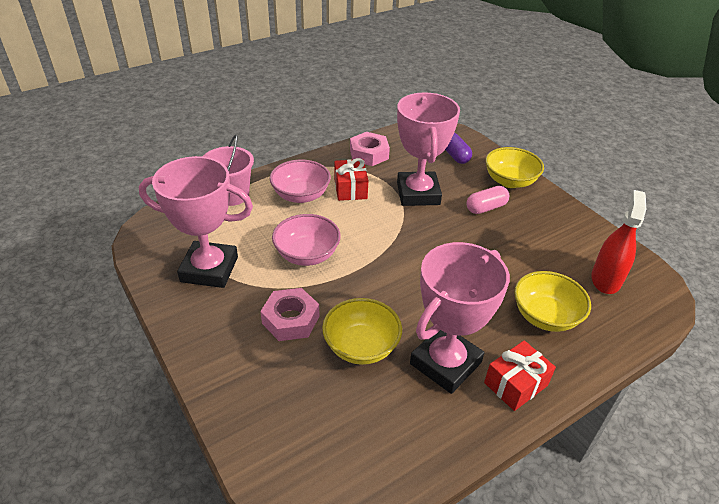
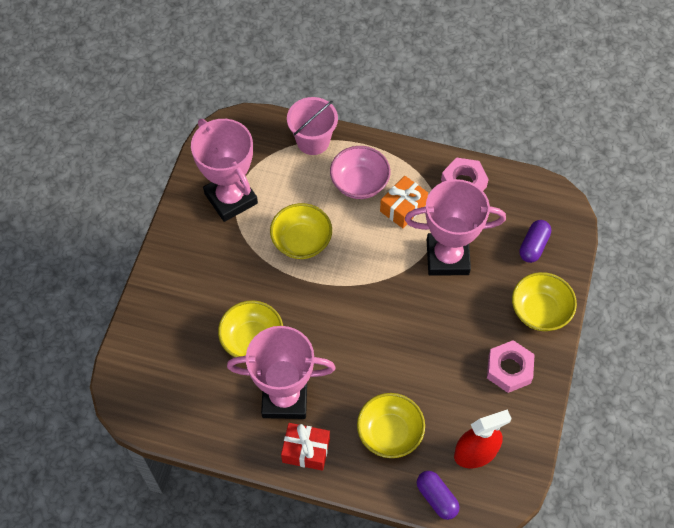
camera: 50 degrees right, 20 degrees up
pink nut [260,288,319,341] -> pink nut moved to [487,340,535,393]
pink bowl [272,214,341,266] -> yellow bowl [270,203,332,259]
red gift [334,158,368,201] -> orange gift [380,176,428,228]
pink trophy [397,92,460,206] -> pink trophy turned 45 degrees clockwise [405,179,506,276]
pink capsule [466,186,509,214] -> none
none -> purple capsule [417,471,460,520]

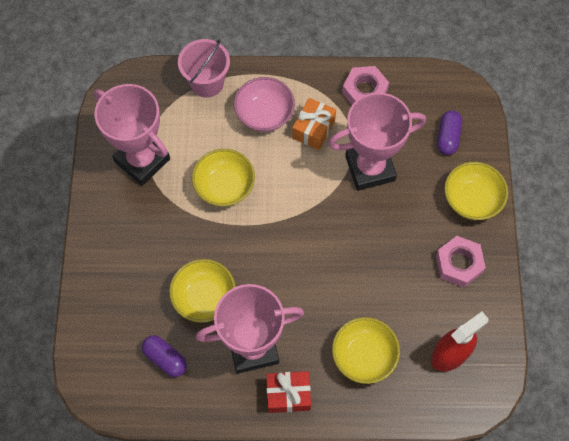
camera: 15 degrees left, 5 degrees up
purple capsule [417,471,460,520] -> purple capsule moved to [142,335,187,377]

